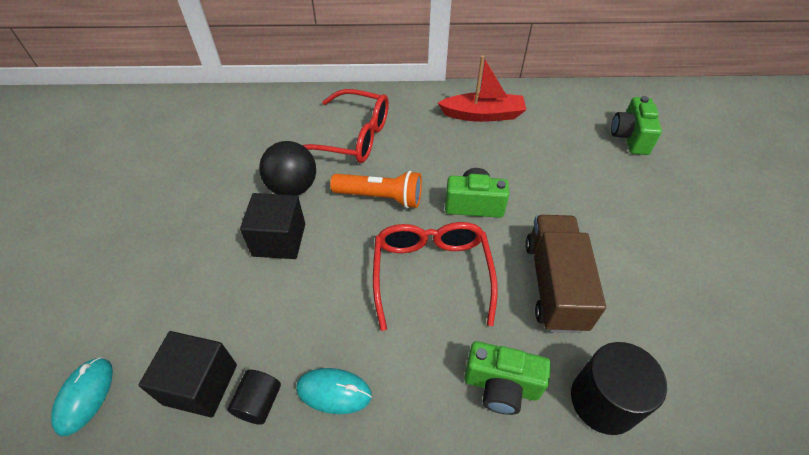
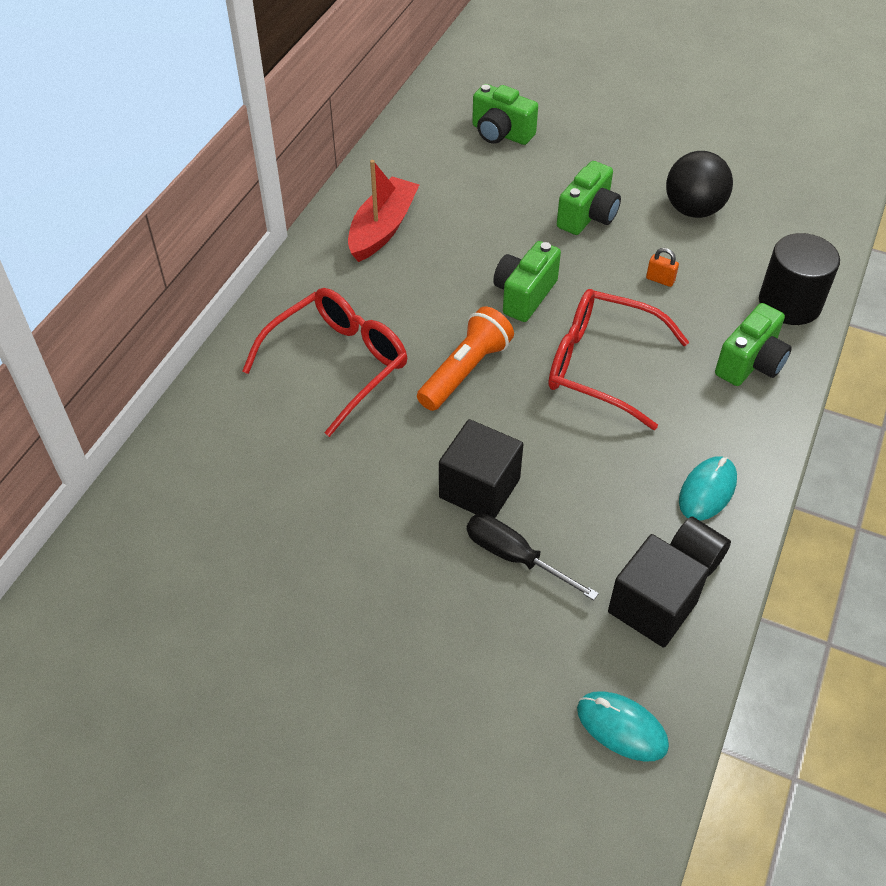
camera: 65 degrees left, 0 degrees up
black ball [259,141,316,195] -> black ball moved to [666,151,733,218]
brown truck [525,215,606,333] -> orange padlock [646,248,679,287]
none -> black screwdriver [467,514,599,600]
none -> green camera [557,161,621,235]

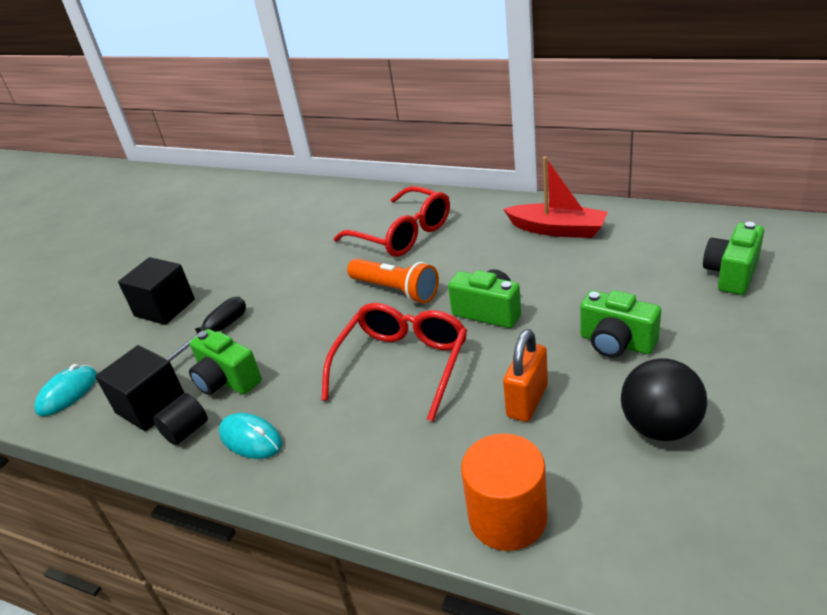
camera: 95 degrees right, 15 degrees down
black cube [439,419,523,518] -> black cube moved to [118,257,195,325]
orange padlock [646,248,679,287] -> orange padlock [503,329,548,422], size x1.94
green camera [715,303,792,386] -> green camera moved to [189,329,262,395]
black cylinder [759,233,840,325] -> orange cylinder [461,433,548,551]

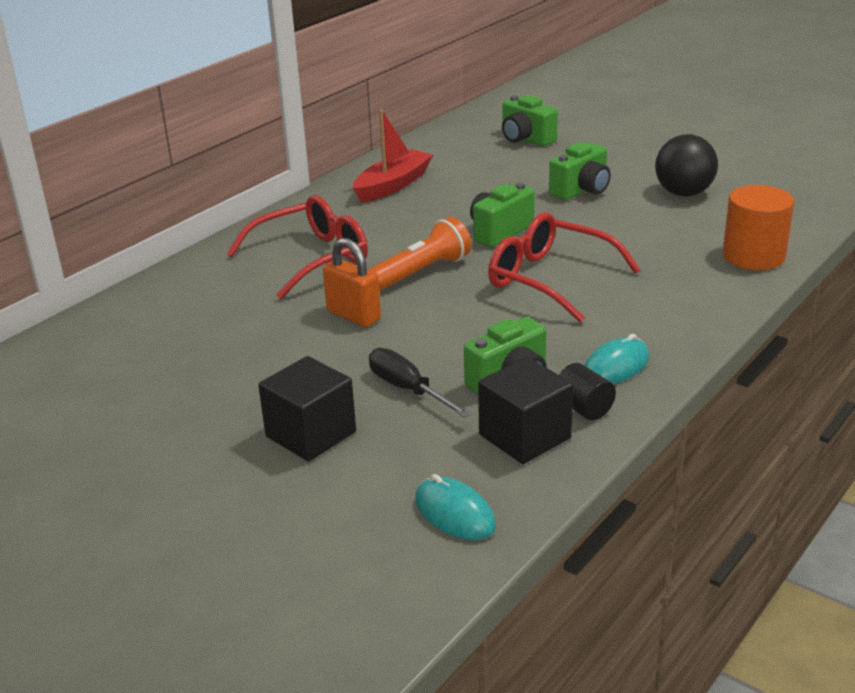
camera: 80 degrees left, 5 degrees down
orange padlock [503,329,548,422] -> orange padlock moved to [323,238,381,327]

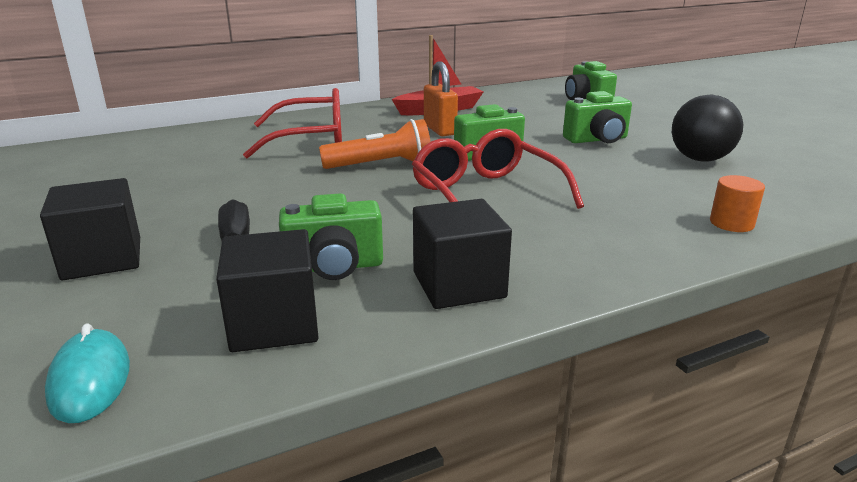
camera: 25 degrees right, 5 degrees down
orange padlock [323,238,381,327] -> orange padlock moved to [424,61,458,136]
black cylinder [559,363,616,420] -> none
turquoise mouse [584,334,649,384] -> black cube [413,199,512,309]
orange cylinder [722,185,794,270] -> orange cylinder [710,175,765,232], size x0.57

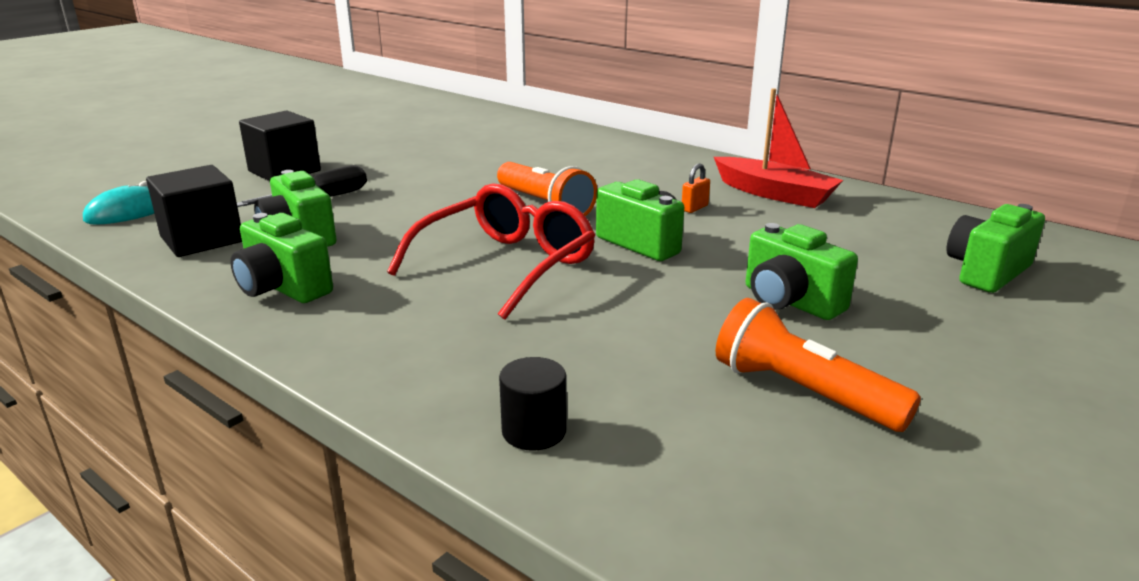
camera: 65 degrees right, 0 degrees up
red glasses [243,88,342,158] -> none
black cube [413,199,512,309] -> green camera [230,213,333,303]
orange padlock [424,61,458,136] -> orange padlock [682,163,710,213], size x0.52
black ball [672,95,743,162] -> orange flashlight [716,298,921,432]
orange cylinder [710,175,765,232] -> black cylinder [499,357,567,451]

